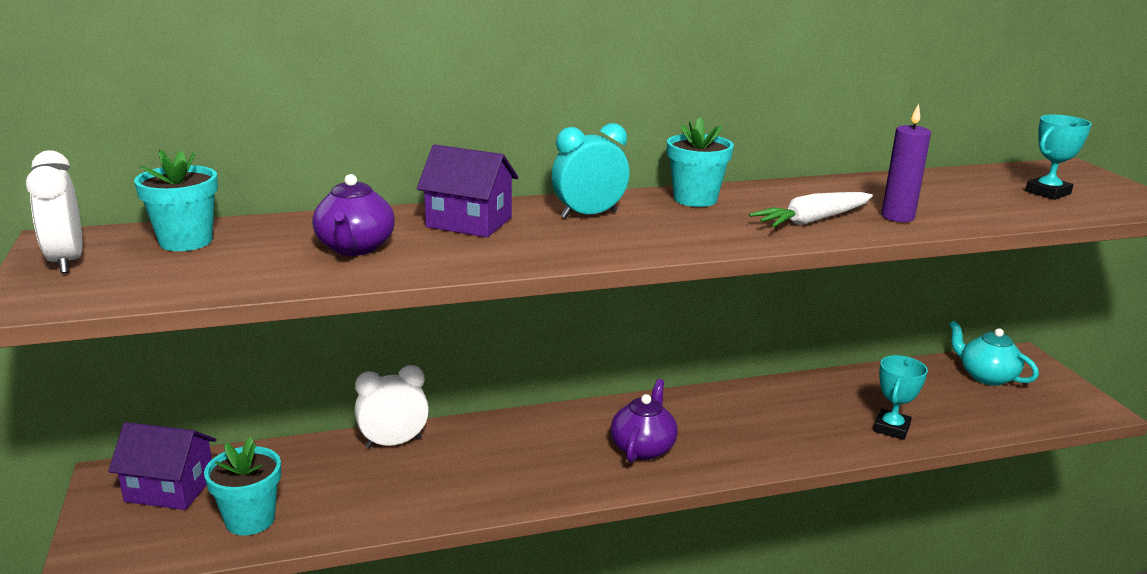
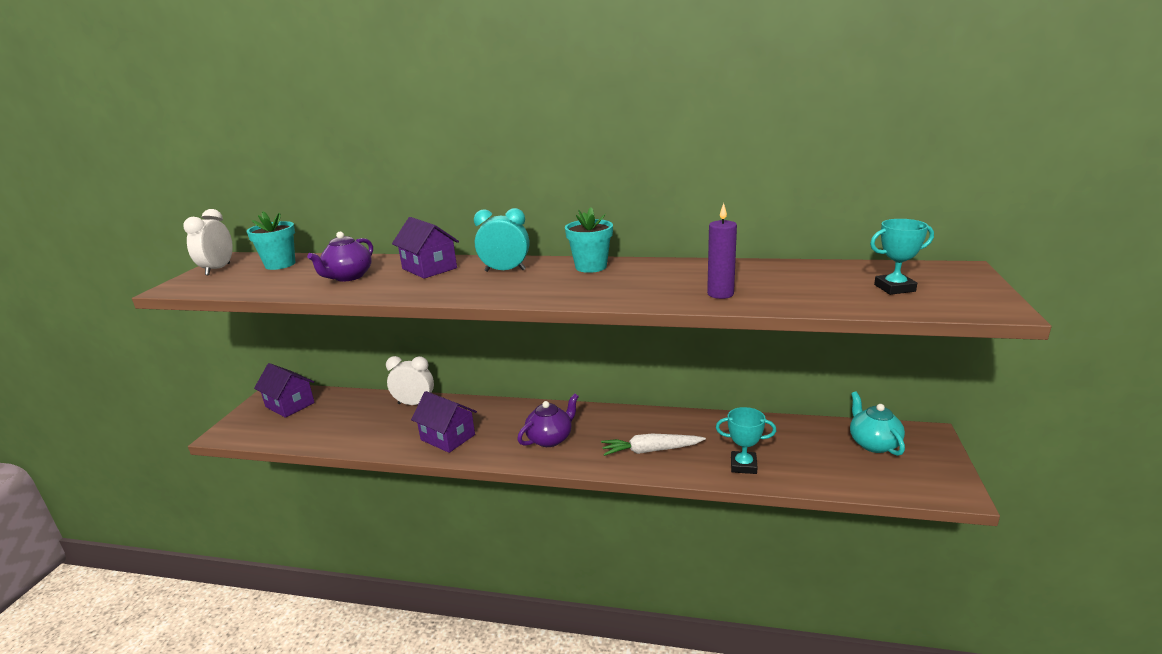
camera: 30 degrees right, 0 degrees up
turquoise flower pot [204,437,281,535] -> none
white carrot [749,192,873,227] -> white carrot moved to [601,434,706,456]
turquoise trophy [873,355,928,440] -> turquoise trophy turned 45 degrees clockwise [716,407,776,474]
none -> purple house [411,391,477,453]

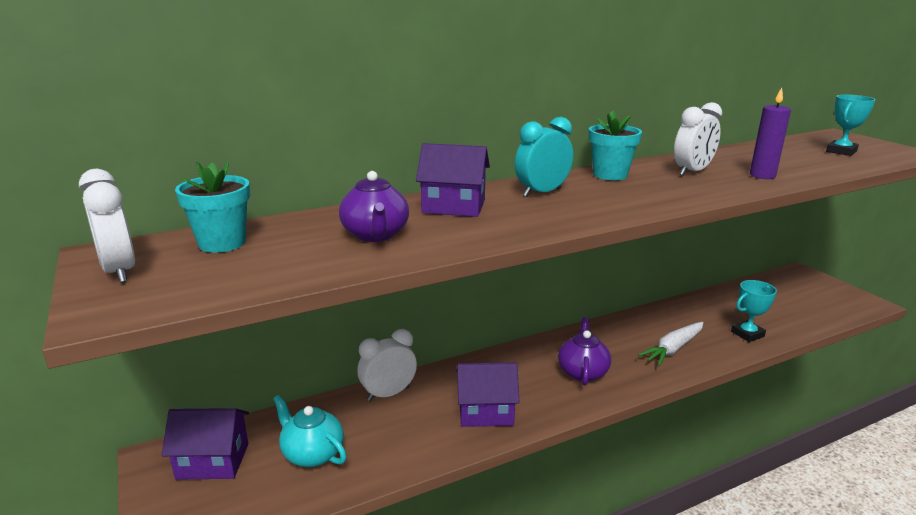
camera: 40 degrees left, 0 degrees up
turquoise teapot [850,392,905,456] -> turquoise teapot moved to [273,395,347,467]
none -> white clock [674,102,722,176]

